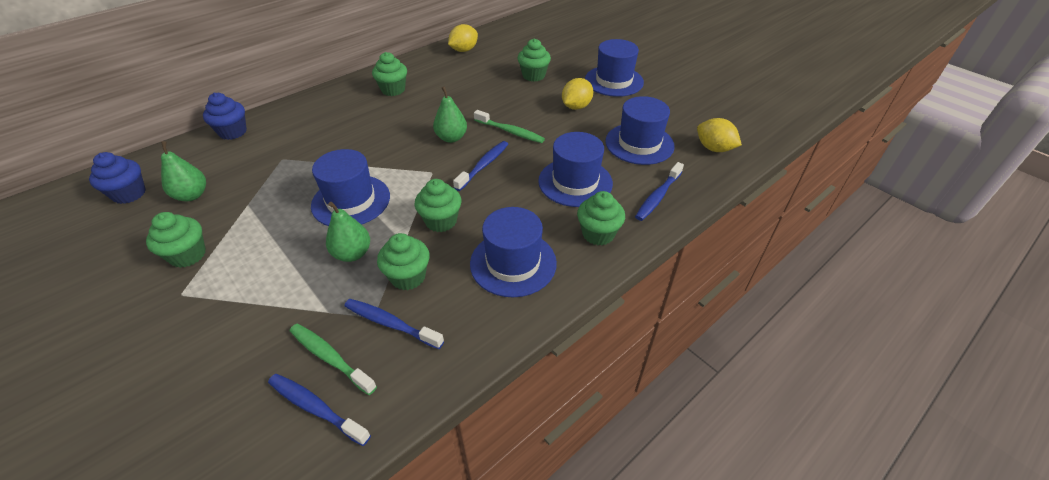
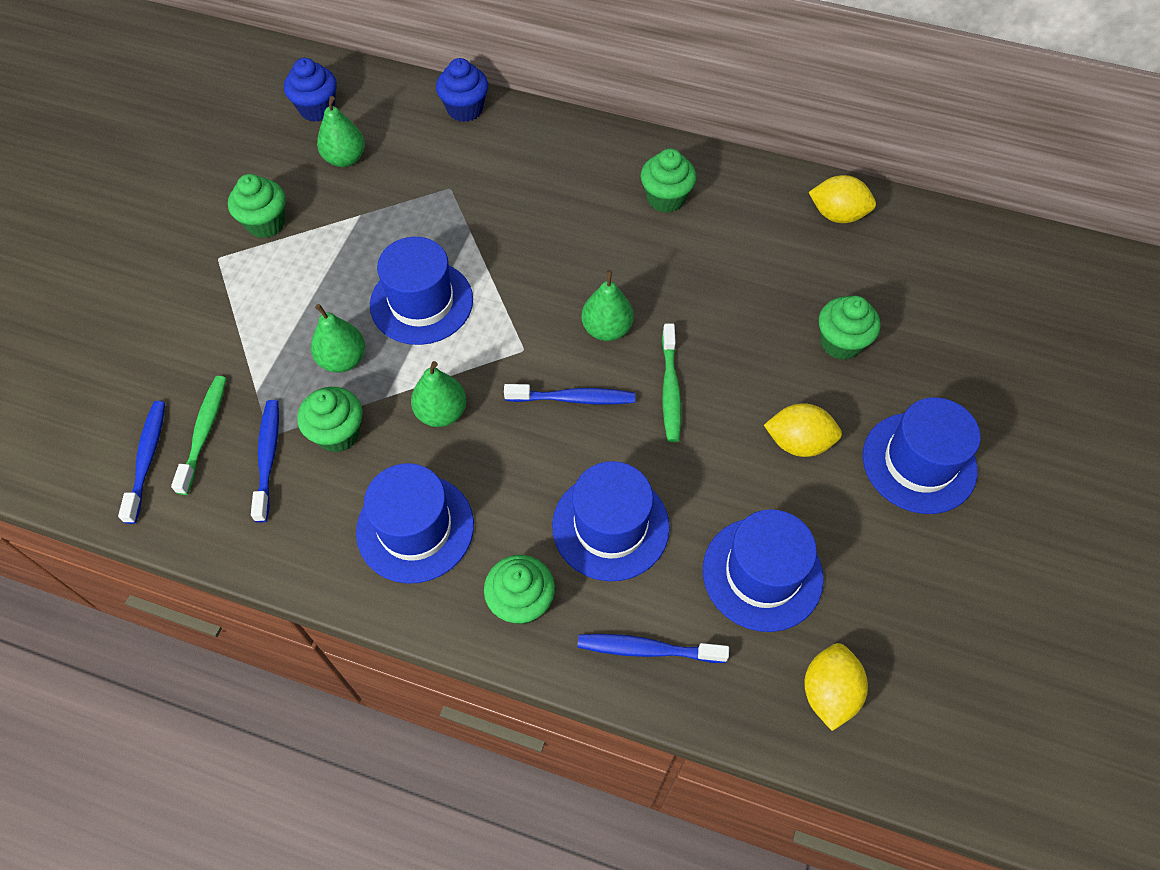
camera: 60 degrees right, 15 degrees up
green cupcake [415,179,461,232] -> green pear [411,361,467,427]

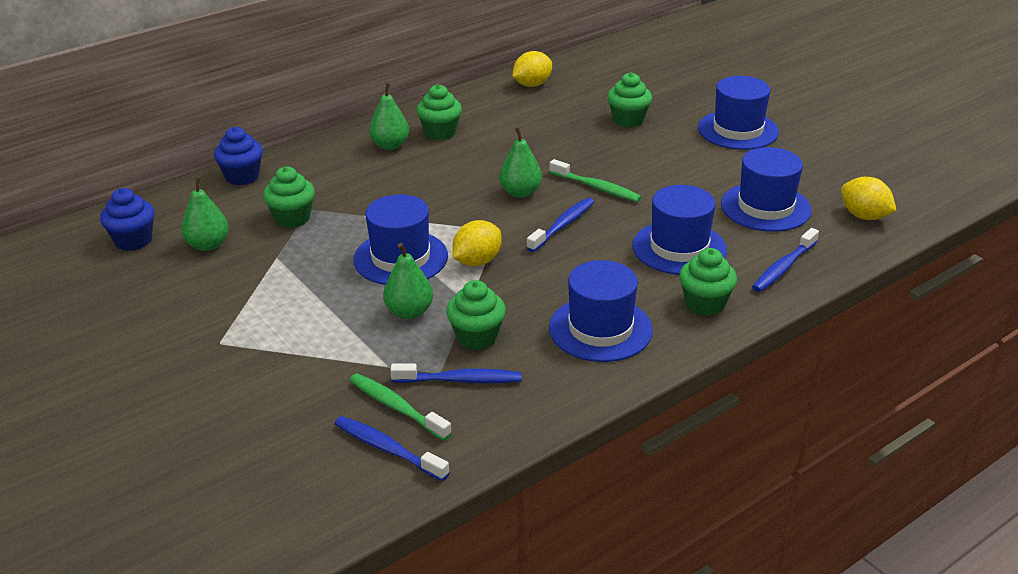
camera: 55 degrees left, 25 degrees down
green cupcake [228,174,285,238] -> green cupcake moved to [263,166,315,228]
blue toothbrush [251,400,279,522] -> blue toothbrush turned 150 degrees clockwise [390,364,522,383]
green pear [411,361,467,427] -> green pear moved to [369,83,409,150]
yellow lemon [764,403,842,457] -> yellow lemon moved to [452,220,502,266]

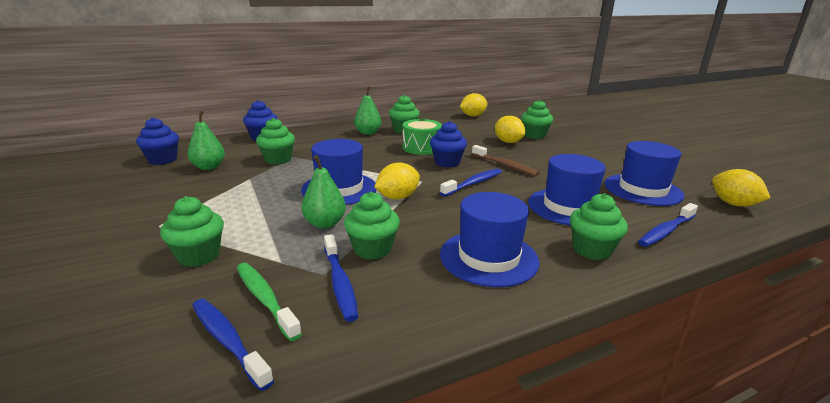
camera: 10 degrees right, 10 degrees down
blue toothbrush [390,364,522,383] -> blue toothbrush turned 60 degrees clockwise [324,234,358,322]
green pear [499,127,542,198] -> blue cupcake [430,121,467,167]
green toothbrush [549,159,642,202] -> brown toothbrush [472,145,539,176]
blue hat [698,76,779,150] -> none
none -> green cupcake [160,196,224,267]
none -> green drum [402,119,442,155]
none -> yellow lemon [495,116,525,143]

